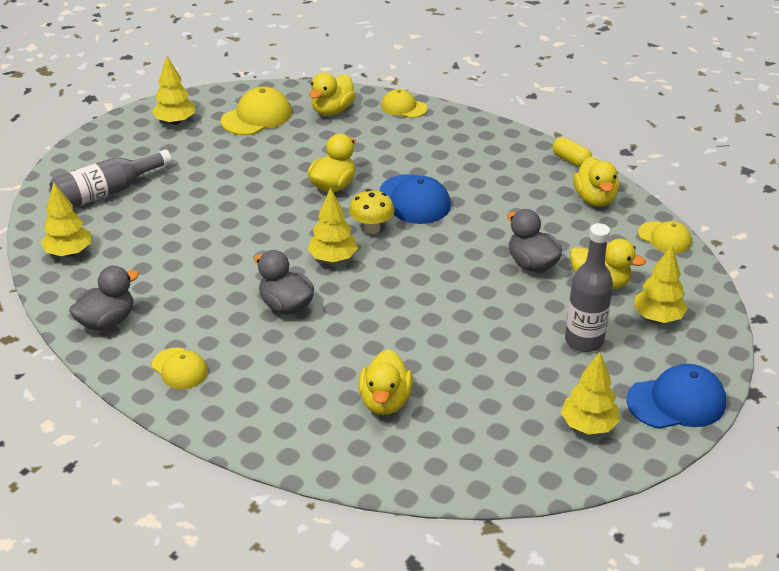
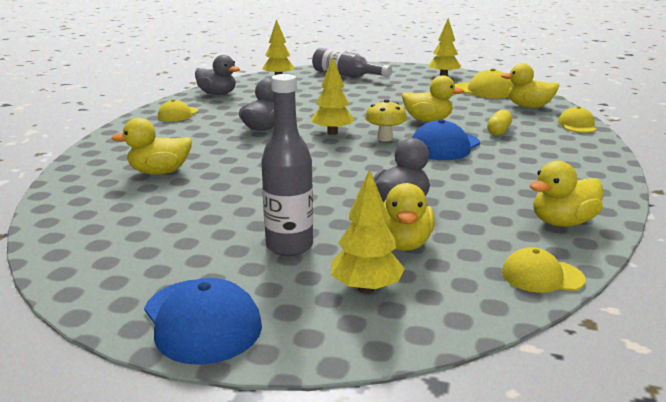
camera: 70 degrees right, 15 degrees down
yellow capsule [553,137,592,167] -> yellow capsule moved to [487,110,512,136]
yellow tree [561,352,620,434] -> none
yellow cap [638,221,692,254] -> yellow cap turned 75 degrees clockwise [502,247,586,293]

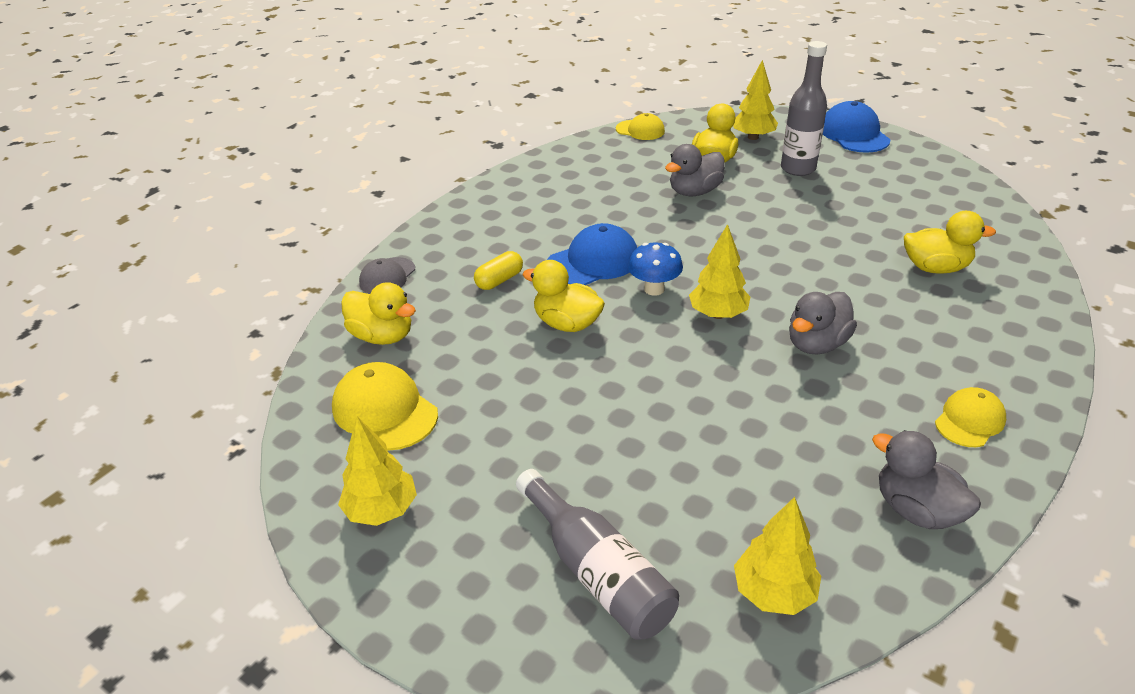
camera: 160 degrees left, 15 degrees up
yellow mushroom [365,99,407,141] -> blue mushroom [628,243,683,296]
yellow duck [530,161,603,227] -> none
yellow cap [558,106,597,133] -> grey cap [359,257,415,294]

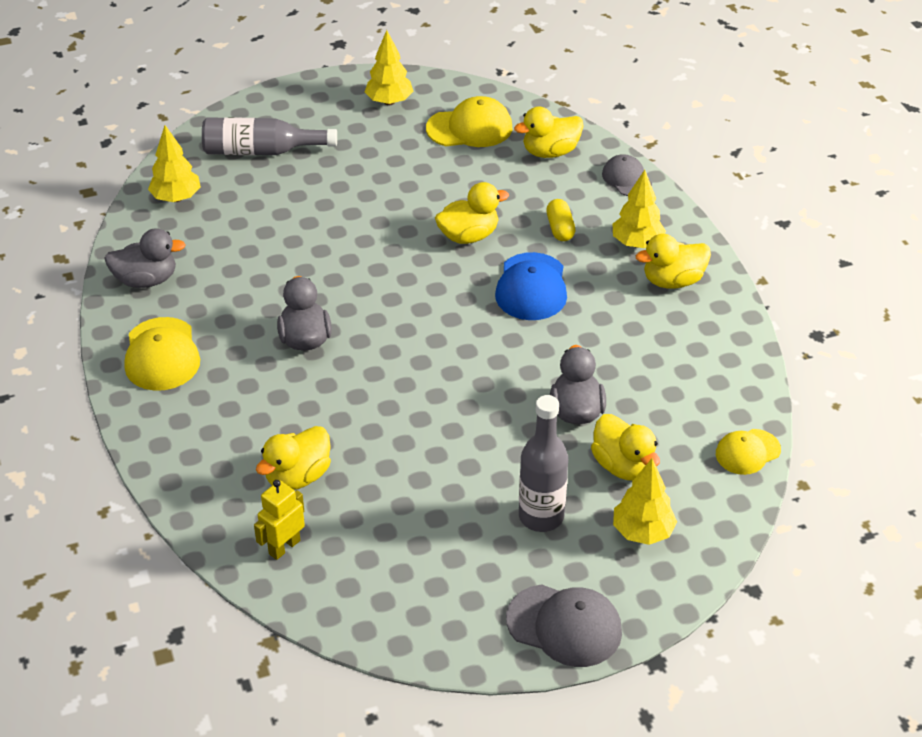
camera: 125 degrees right, 5 degrees up
blue mushroom [628,243,683,296] -> none
yellow tree [689,224,750,319] -> yellow tree moved to [612,170,666,248]
blue cap [823,101,891,153] -> grey cap [506,584,622,667]
yellow cap [935,387,1006,447] -> yellow cap [124,317,200,391], size x1.56
none -> yellow robot [254,480,305,560]
none -> yellow duck [636,234,711,289]

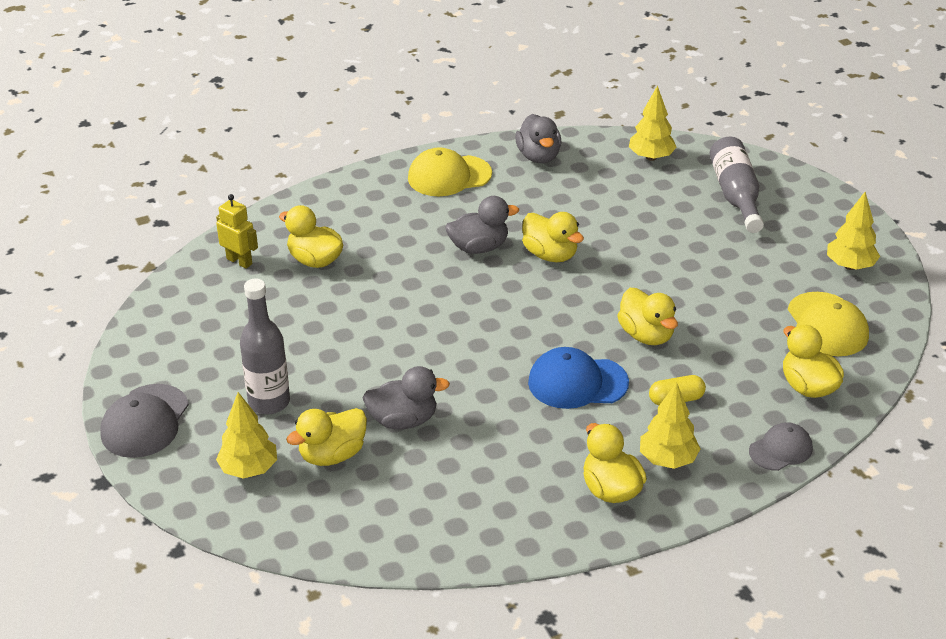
camera: 85 degrees right, 5 degrees down
yellow cap [716,429,781,475] -> none
none -> yellow duck [522,212,584,262]

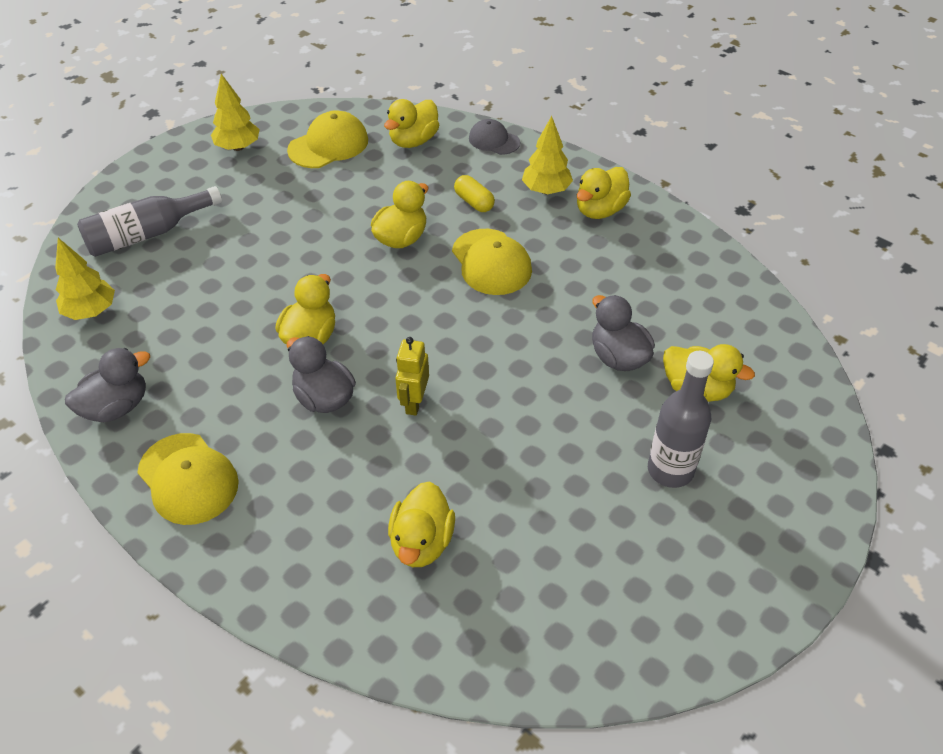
camera: 115 degrees left, 10 degrees up
grey cap [100,384,189,458] -> none
yellow robot [216,194,258,269] -> yellow robot moved to [395,337,429,416]
yellow tree [216,392,277,479] -> none
blue cap [528,347,629,409] -> yellow cap [452,229,532,295]

